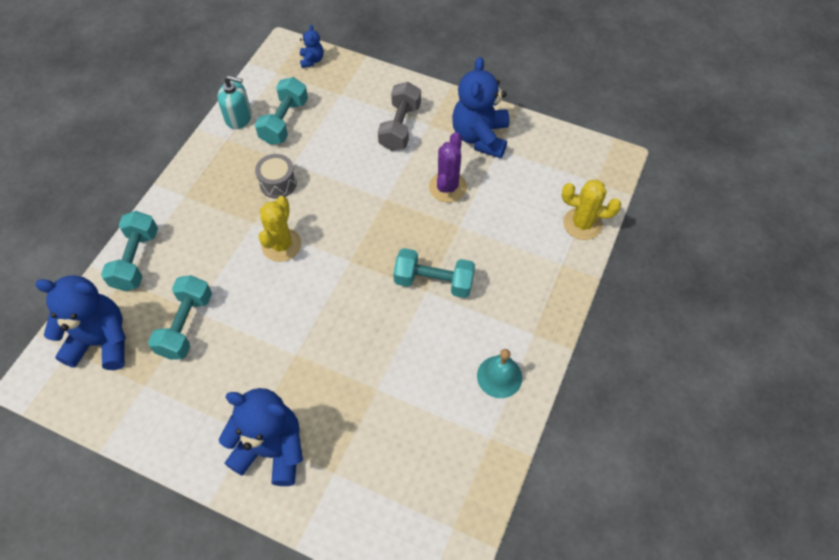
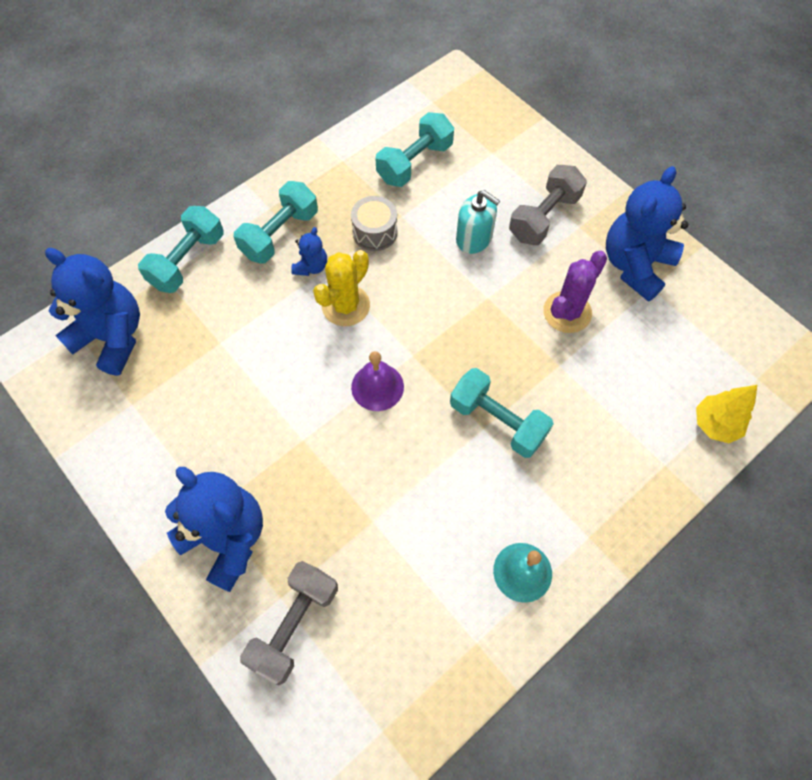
camera: 25 degrees right, 5 degrees up
turquoise dumbbell [148,275,212,360] -> turquoise dumbbell moved to [234,181,318,264]
turquoise soap dispenser [217,76,252,129] -> turquoise soap dispenser moved to [456,190,500,254]
blue teddy bear [300,25,324,68] -> blue teddy bear moved to [291,227,327,276]
yellow cactus [562,179,621,240] -> yellow tree [696,385,757,443]
none -> grey dumbbell [240,561,338,685]
none -> purple bell [351,351,404,411]

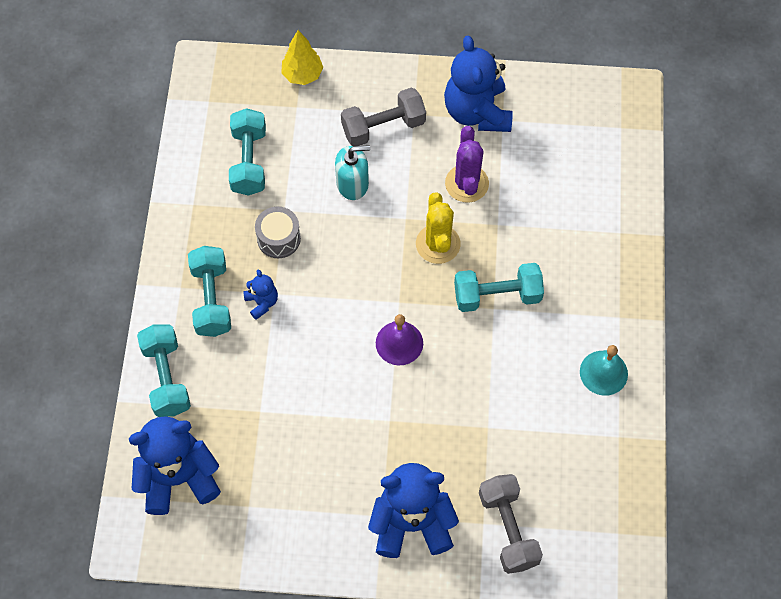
camera: 45 degrees left, 0 degrees up
yellow cactus [313,250,370,326] -> yellow cactus moved to [416,192,461,264]
grey dumbbell [509,165,587,245] -> grey dumbbell turned 75 degrees clockwise [341,88,426,146]
yellow tree [696,385,757,443] -> yellow tree moved to [281,30,323,85]

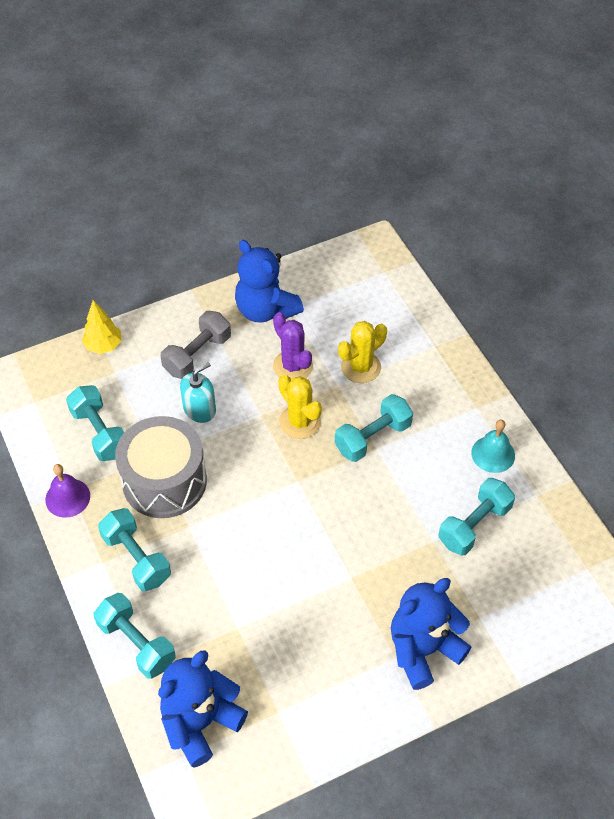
camera: 30 degrees left, 10 degrees down
blue teddy bear [243,269,278,320] -> none
grey drum [255,207,301,258] -> grey drum [115,416,207,518], size x2.02
purple bell [376,314,423,365] -> purple bell moved to [45,464,90,518]
grey dumbbell [479,474,543,574] -> none
none -> yellow cactus [338,321,387,383]
none -> turquoise dumbbell [438,478,515,555]

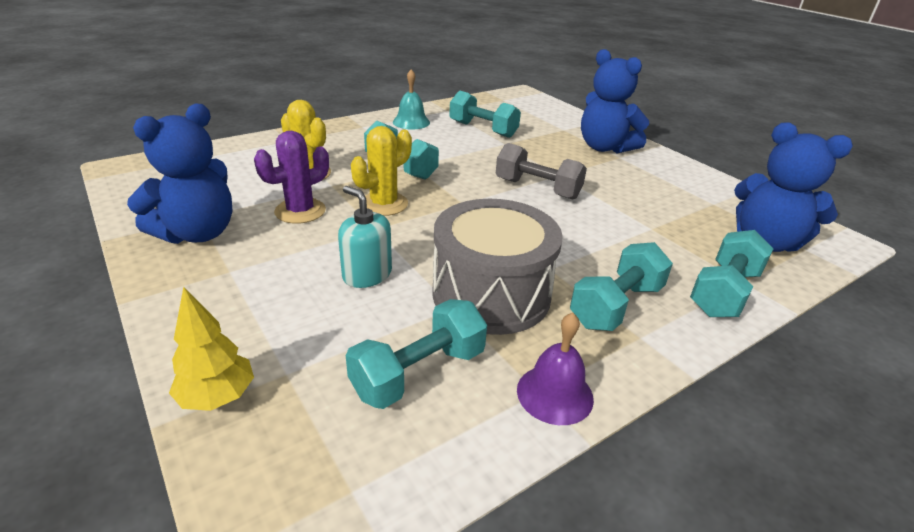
camera: 100 degrees left, 20 degrees down
grey dumbbell [160,311,231,379] -> grey dumbbell moved to [496,143,587,200]

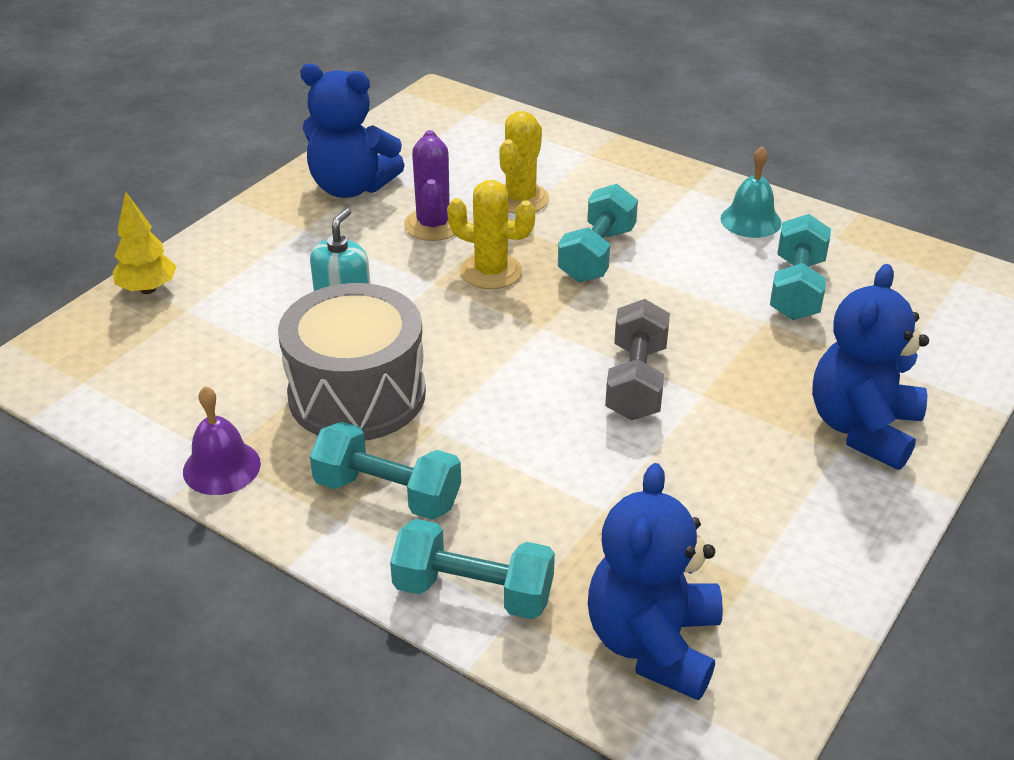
camera: 70 degrees right, 5 degrees up
purple cactus [254,131,329,224] -> purple cactus turned 60 degrees clockwise [404,130,455,241]
turquoise dumbbell [346,299,487,409] -> none

